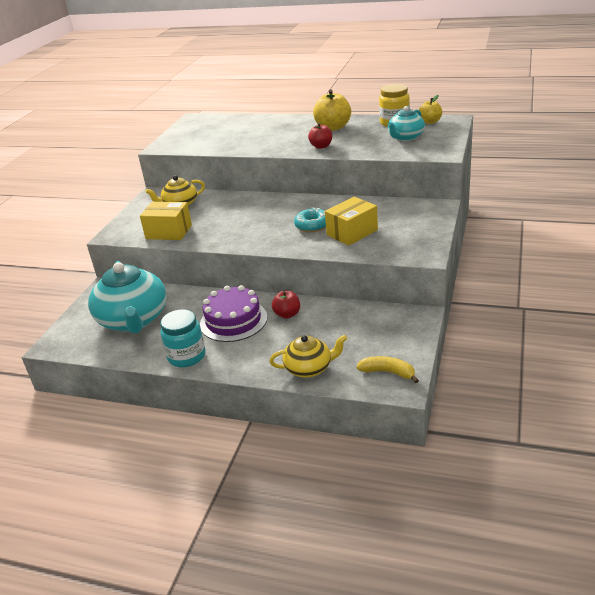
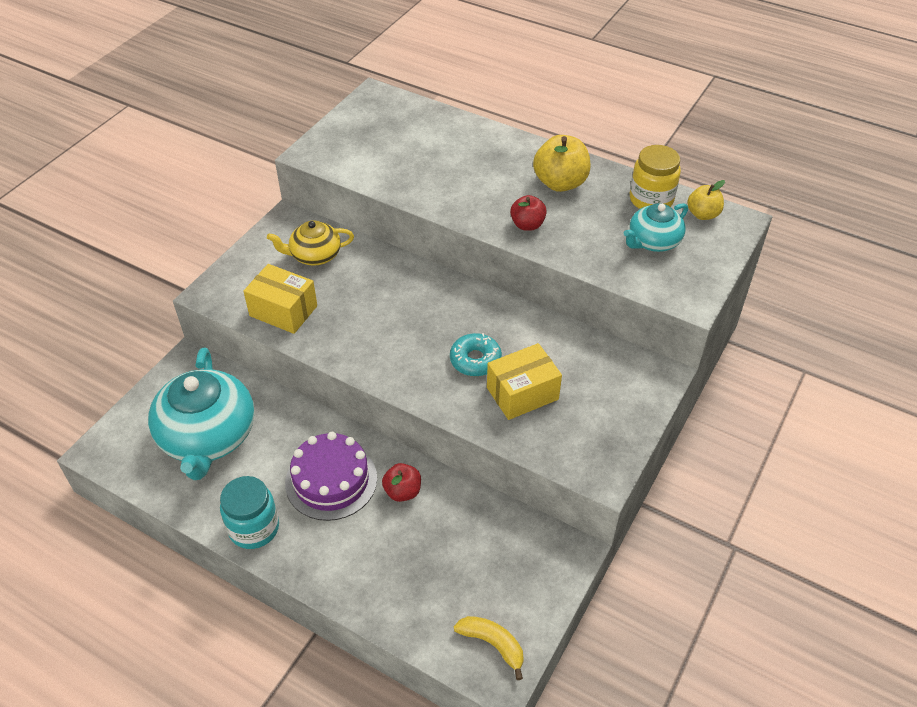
camera: 10 degrees right, 15 degrees up
yellow teapot [269,334,348,378] -> none

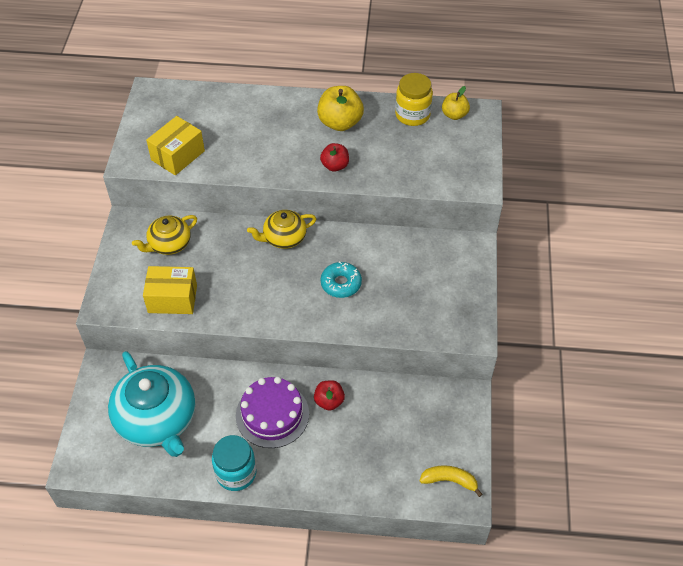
camera: 25 degrees left, 5 degrees up
yellow box [487,343,562,420] -> yellow box moved to [146,116,205,175]
turquoise teapot [624,203,688,252] -> none
none -> yellow teapot [247,210,316,249]

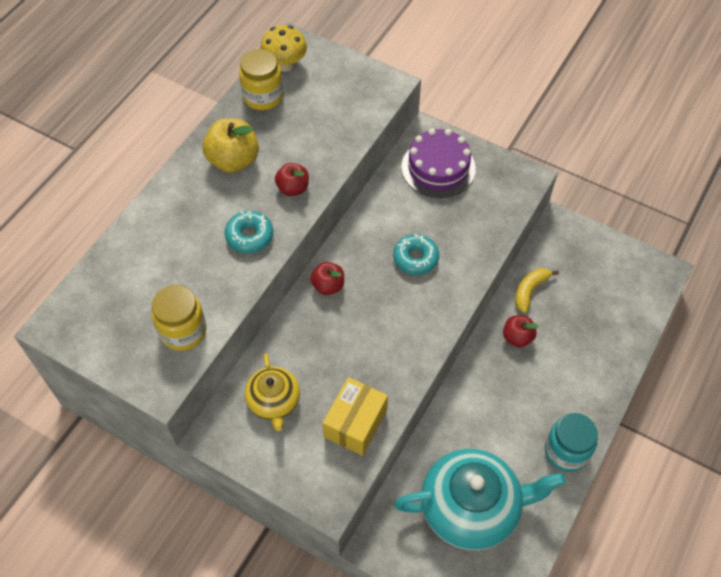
camera: 65 degrees left, 5 degrees up
yellow box [146,116,205,175] -> yellow jar [151,285,206,351]
purple cake [236,377,309,448] -> purple cake moved to [401,128,476,198]
yellow teapot [247,210,316,249] -> red apple [310,262,344,295]
yellow banana [420,465,483,497] -> yellow banana moved to [515,268,559,313]
yellow apple [442,86,470,120] -> yellow mushroom [260,25,307,72]
none -> turquoise donut [225,211,273,253]

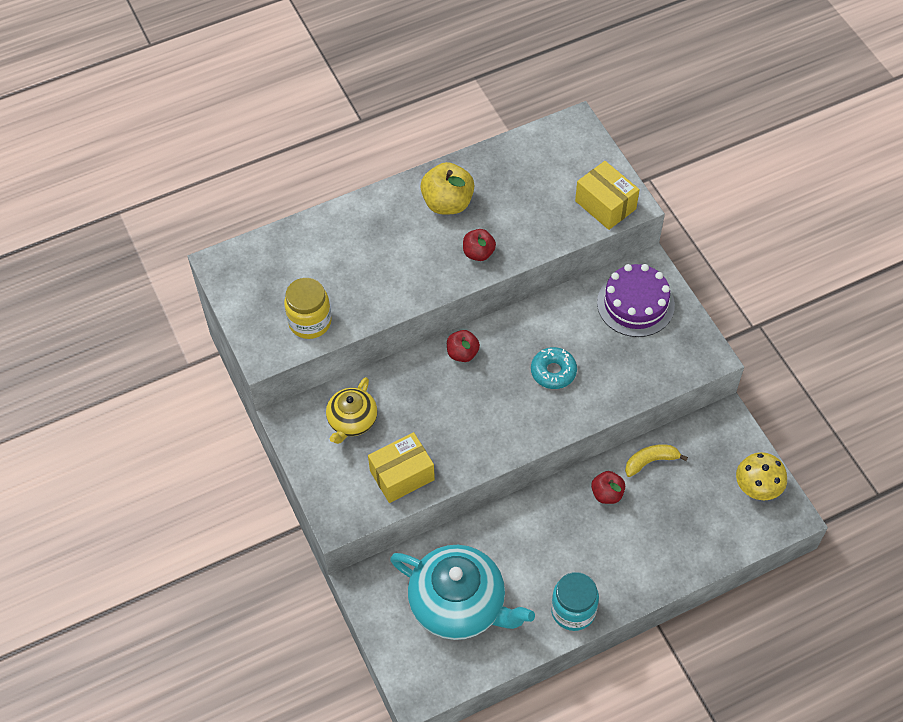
camera: 35 degrees right, 0 degrees up
turquoise donut [225,211,273,253] -> none
yellow jar [239,49,283,110] -> none
yellow mushroom [260,25,307,72] -> yellow mushroom moved to [736,452,787,500]
none -> yellow box [575,161,639,230]

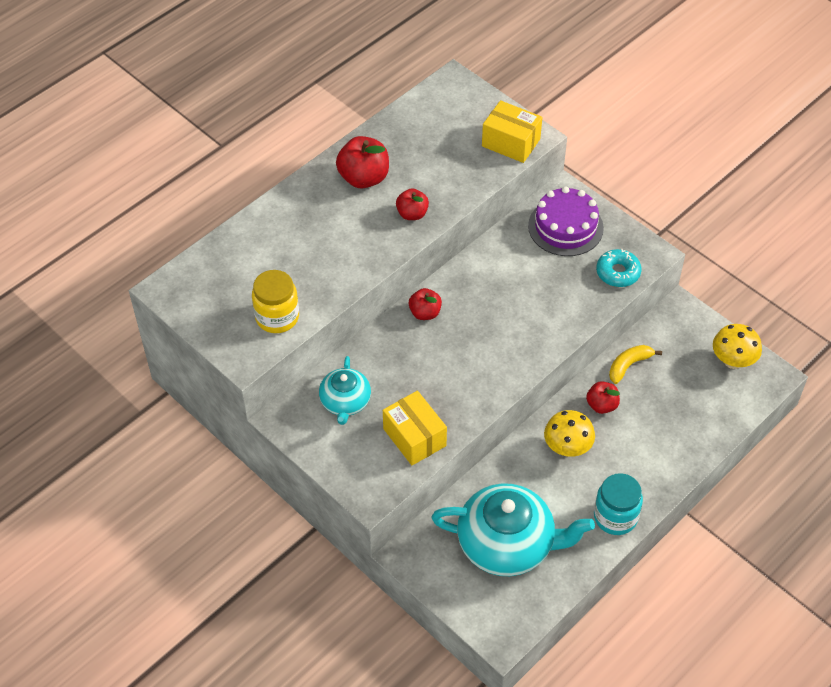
camera: 20 degrees left, 5 degrees down
yellow teapot [326,377,378,444] -> turquoise teapot [319,356,371,425]
yellow box [368,432,435,503] -> yellow box turned 75 degrees counterclockwise [383,391,447,465]
yellow apple [420,162,474,215] -> red apple [336,136,389,188]
turquoise donut [531,347,577,389] -> turquoise donut moved to [596,249,641,287]
none -> yellow mushroom [544,410,595,457]

